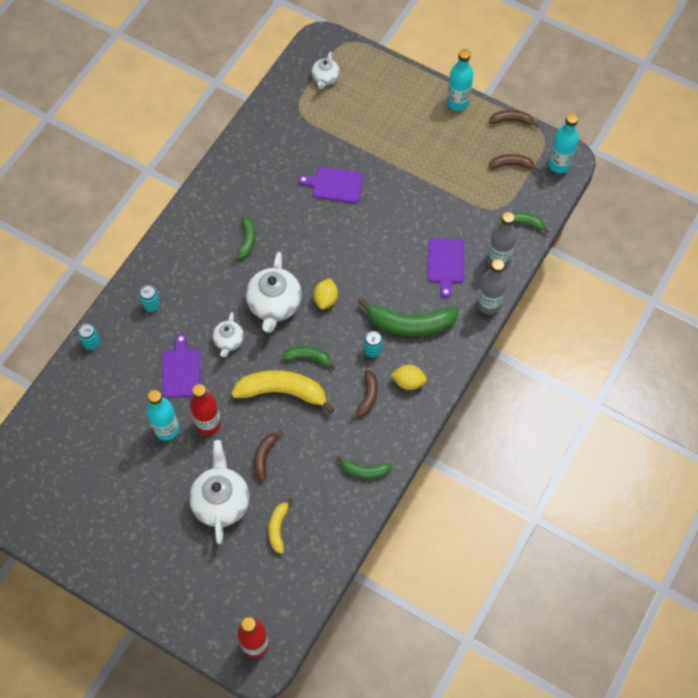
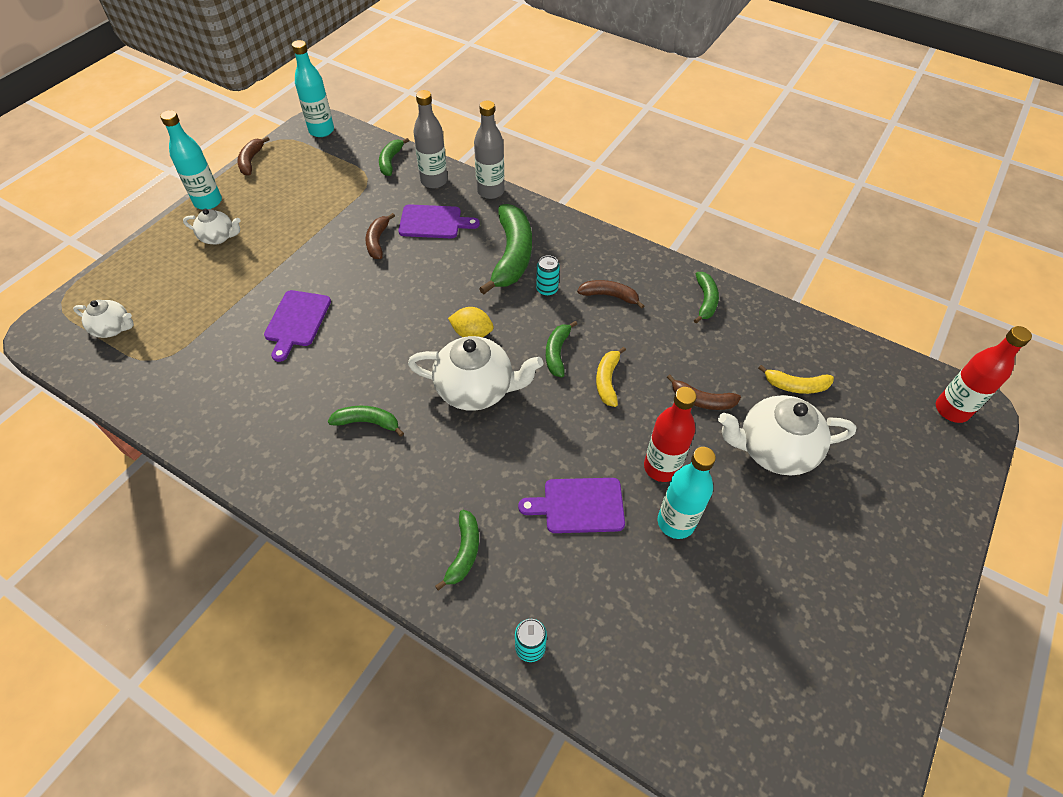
camera: 90 degrees left, 10 degrees down
turquoise can [139,285,160,312] -> green banana [435,510,479,591]
white teapot [212,312,244,357] -> white teapot moved to [183,209,241,244]
yellow banana [231,370,335,414] -> yellow banana [596,347,626,407], size x0.53
yellow lemon [391,365,427,390] -> none
brown banana [489,154,539,172] -> brown banana moved to [365,213,395,259]

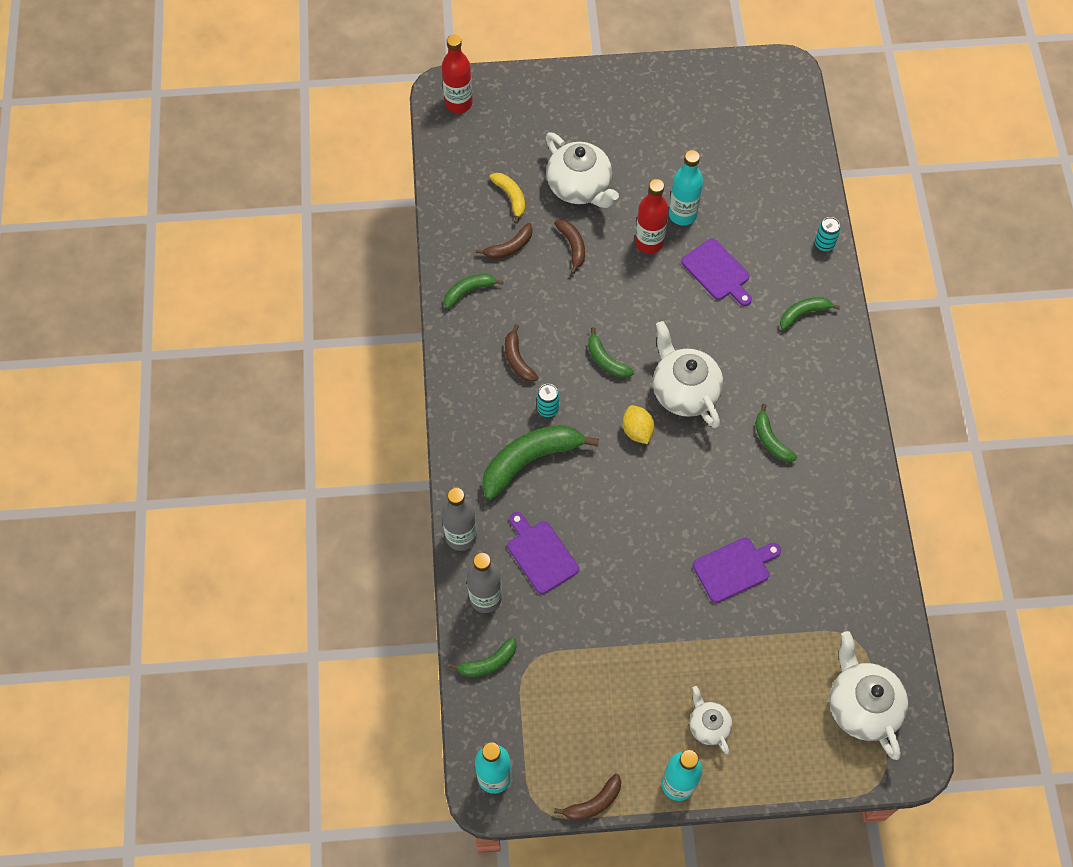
camera: 125 degrees left, 10 degrees up
white teapot [73,300,134,338] -> white teapot [829,631,908,760], size x1.81
brown banana [365,213,395,259] -> brown banana moved to [476,223,533,259]
green banana [546,321,577,377] -> green banana turned 75 degrees clockwise [588,327,634,378]
yellow banana [596,347,626,407] -> none

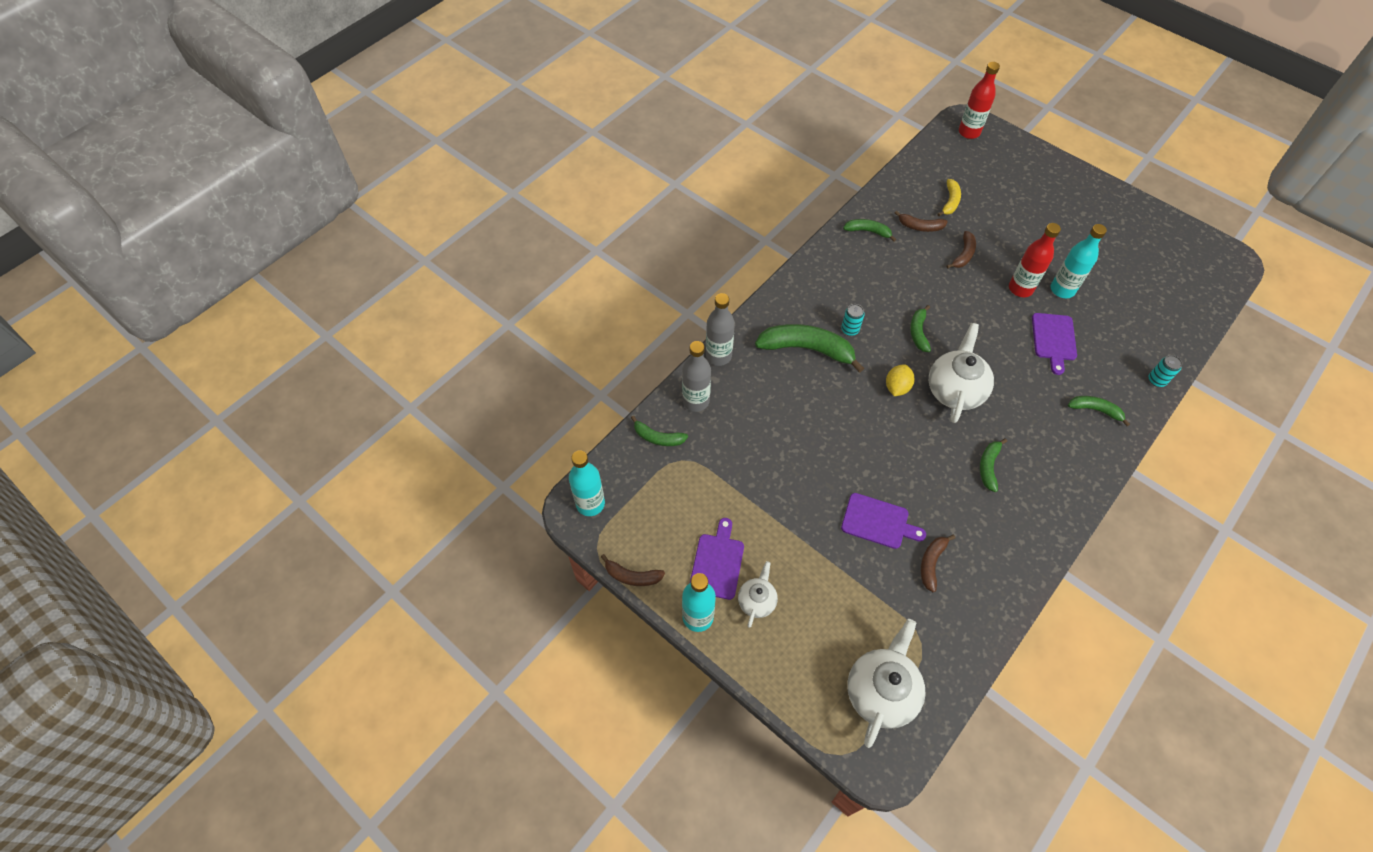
camera: 45 degrees right, 5 degrees down
brown banana [505,324,538,382] -> brown banana moved to [921,535,955,592]
purple cutting board [508,512,579,594] -> purple cutting board moved to [690,518,744,600]
white teapot [545,132,619,208] -> none

